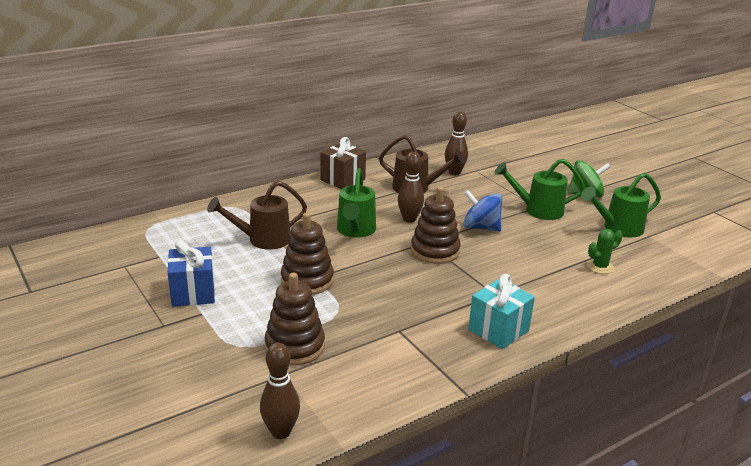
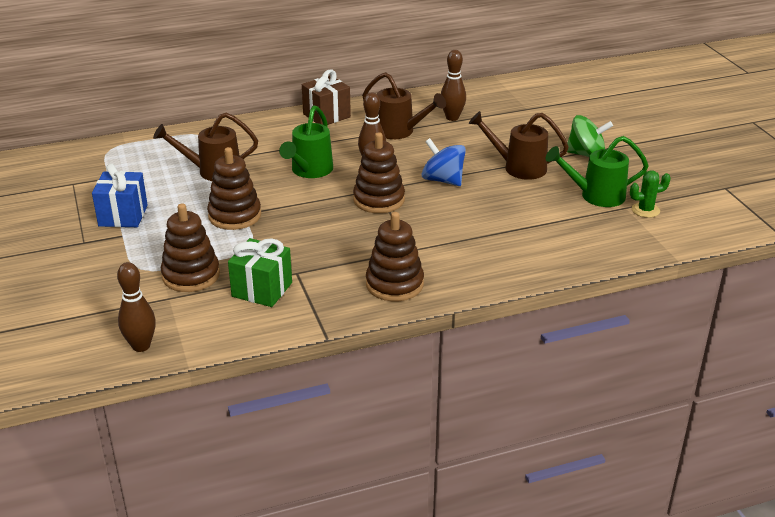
camera: 15 degrees right, 5 degrees up
turquoise gift [468,274,535,349] -> brown stacking toy [366,212,424,301]
green watering can [494,159,585,220] -> brown watering can [469,111,569,180]
green cactus [587,229,623,274] -> green cactus moved to [630,170,671,218]
none -> green gift [228,238,292,307]

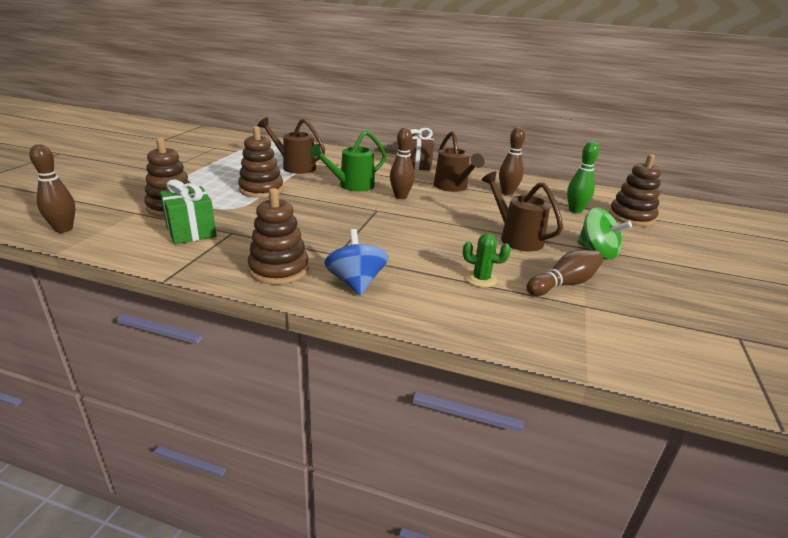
camera: 35 degrees right, 5 degrees down
blue gift [92,163,148,227] -> none
brown stacking toy [353,132,405,213] -> brown stacking toy moved to [609,154,661,226]
blue spinning top [421,138,466,186] -> blue spinning top moved to [324,229,389,296]
green watering can [546,136,649,207] -> brown bowling pin [526,250,603,296]
green cactus [630,170,671,218] -> green cactus moved to [463,234,511,287]
none -> green bowling pin [567,141,599,213]

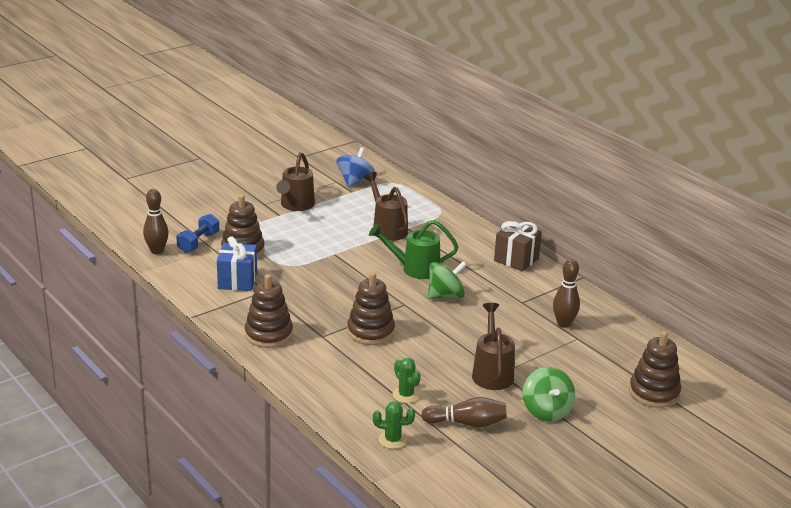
camera: 35 degrees right, 0 degrees up
green gift [160,179,217,244] -> blue gift [217,236,257,291]
brown stacking toy [238,126,284,198] -> brown stacking toy moved to [347,272,395,345]
blue spinning top [324,229,389,296] -> blue spinning top moved to [337,147,375,187]
brown bowling pin [390,128,415,199] -> green spinning top [428,261,467,299]
brown watering can [434,131,485,192] -> brown watering can moved to [276,152,315,211]
green bowling pin [567,141,599,213] -> none
none -> blue dumbbell [177,214,219,253]
none -> green cactus [373,401,415,449]

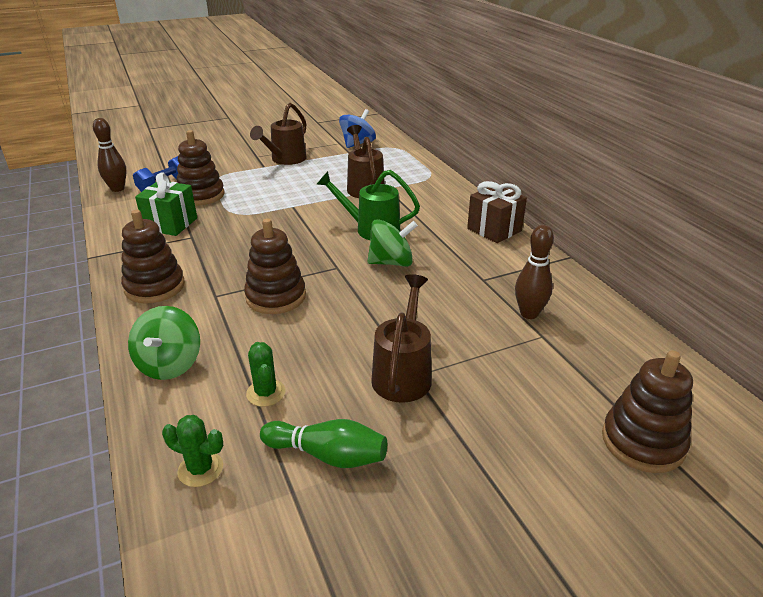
camera: 15 degrees right, 5 degrees up
blue gift [217,236,257,291] -> green gift [135,173,197,236]
brown bowling pin [421,397,507,427] -> green bowling pin [260,419,387,468]
green spinning top [523,367,575,421] -> green spinning top moved to [128,306,200,380]

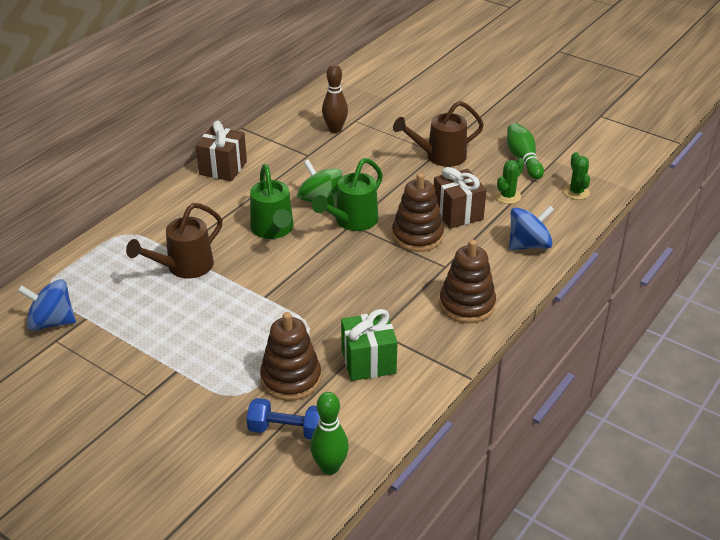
camera: 120 degrees left, 5 degrees up
brown bowling pin [93,118,127,192] -> green bowling pin [310,392,349,475]
green spinning top [128,306,200,380] -> blue spinning top [509,206,554,250]
brown watering can [250,103,306,165] -> none
brown stacking toy [602,350,693,473] -> none
none -> green watering can [312,158,383,231]
none -> brown gift [434,167,486,229]

